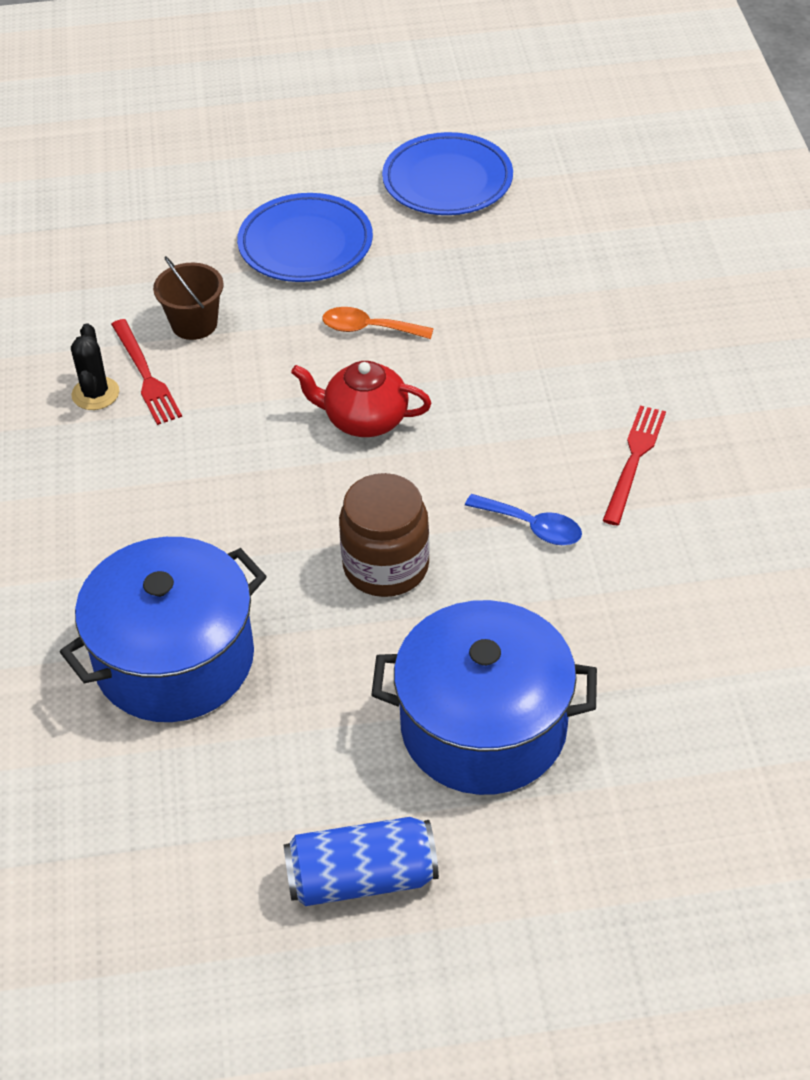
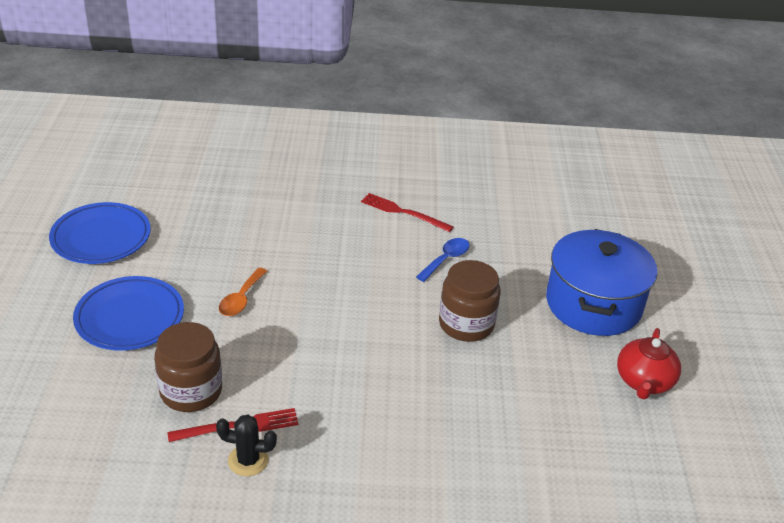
camera: 85 degrees left, 10 degrees down
blue pot [60,537,267,722] -> none
brown bucket [153,256,224,340] -> brown jar [154,322,222,412]
blue can [283,817,439,906] -> none
red teapot [291,361,431,437] -> red teapot moved to [617,328,681,399]

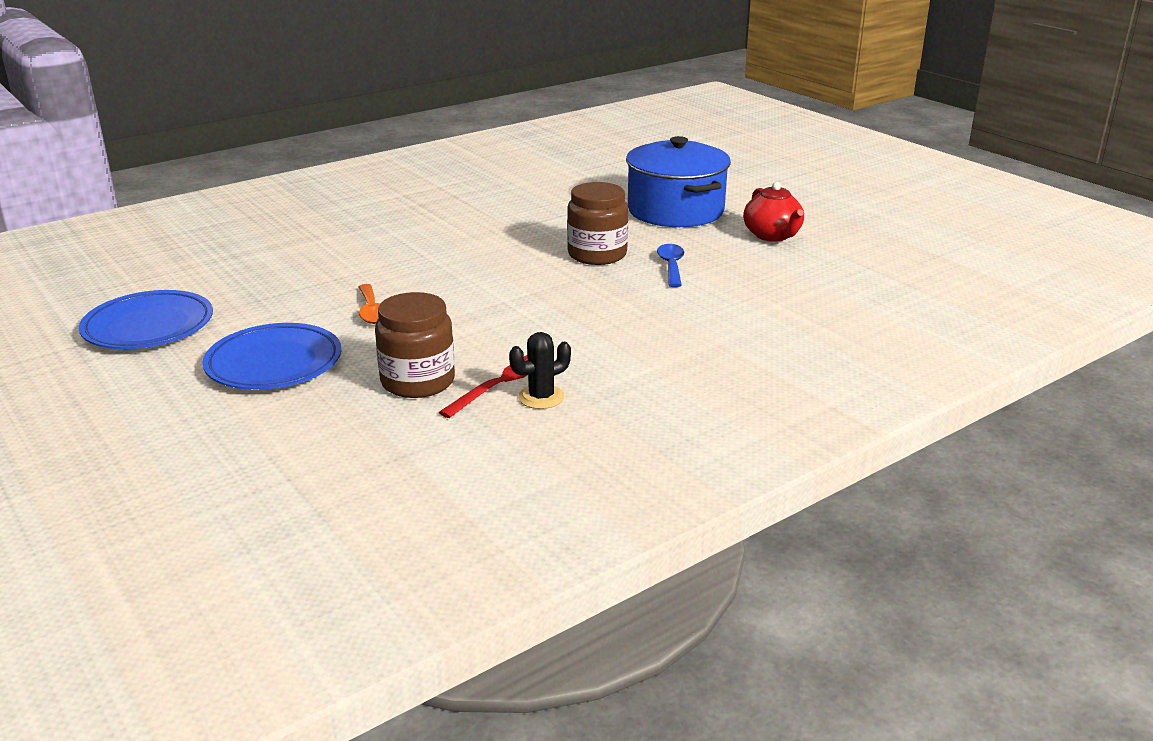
camera: 35 degrees left, 10 degrees down
red fork [361,193,454,232] -> none
blue spoon [416,238,470,282] -> blue spoon moved to [657,244,684,287]

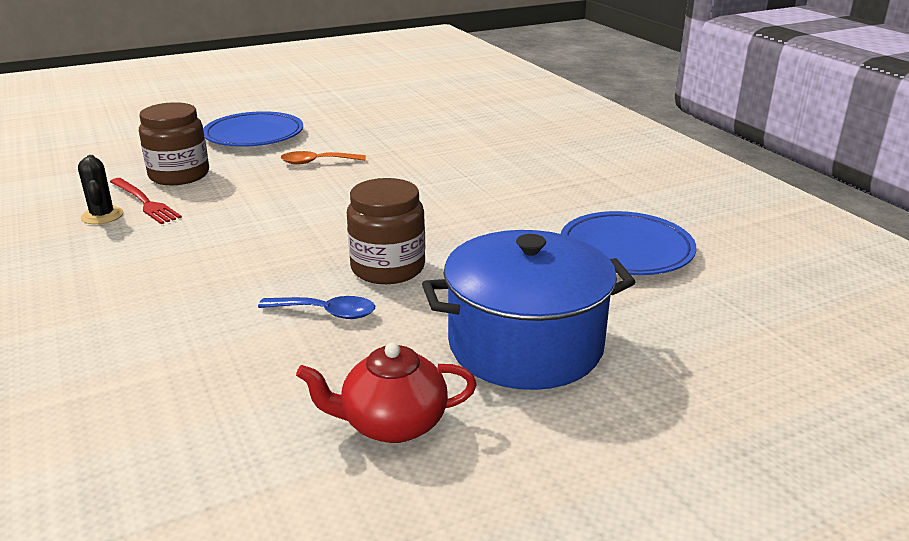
camera: 100 degrees right, 0 degrees up
blue plate [79,290,213,349] -> blue plate moved to [561,211,696,275]

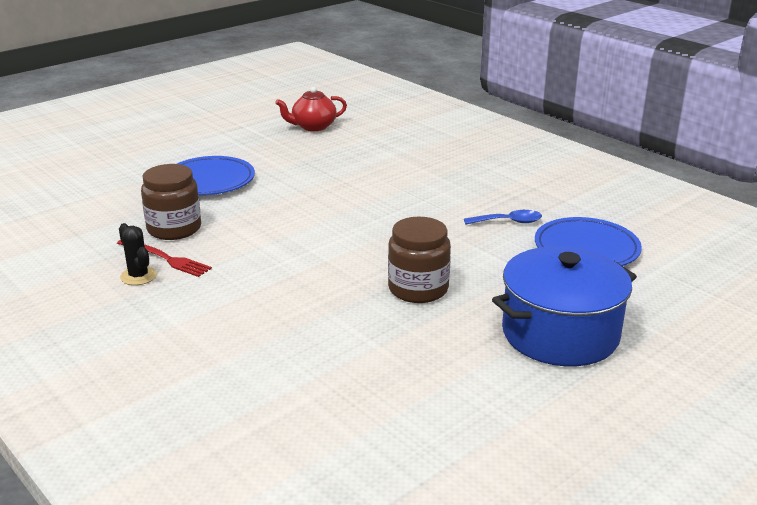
camera: 15 degrees left, 0 degrees up
blue spoon [258,296,375,319] -> blue spoon moved to [464,210,542,225]
orange spoon [281,151,366,164] -> none
red teapot [296,342,477,443] -> red teapot moved to [275,87,347,131]

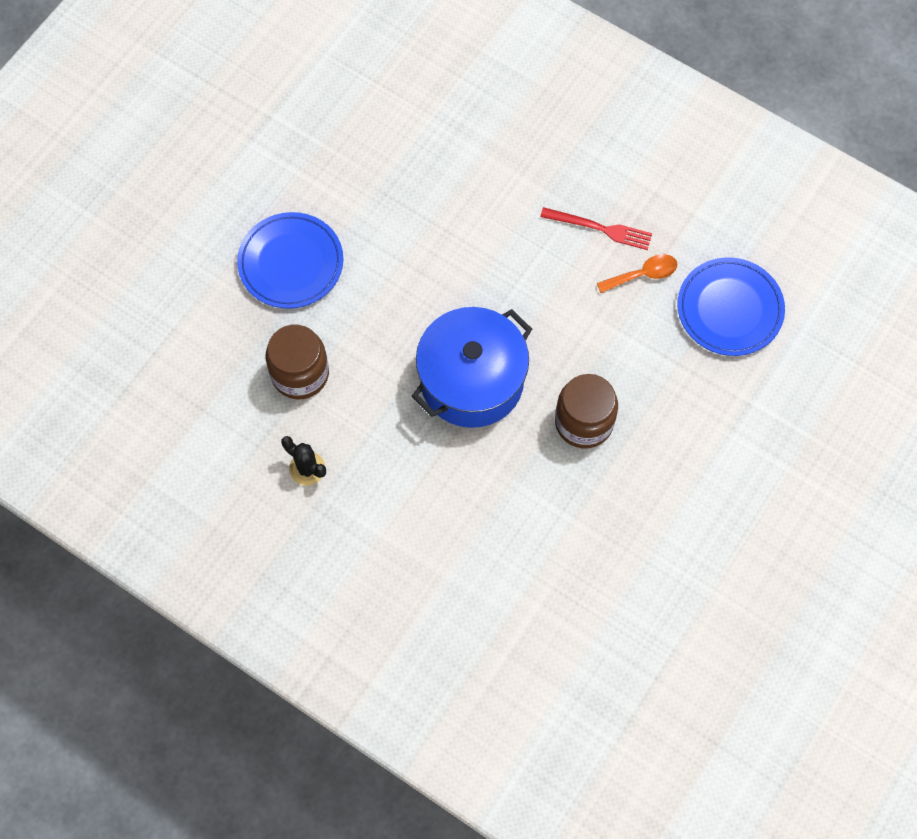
camera: 15 degrees left, 40 degrees up
red fork [117,240,212,277] -> red fork moved to [540,207,652,250]
red teapot [275,87,347,131] -> none
blue spoon [464,210,542,225] -> orange spoon [597,254,678,293]
blue pot [492,246,637,366] -> blue pot moved to [411,307,532,428]

